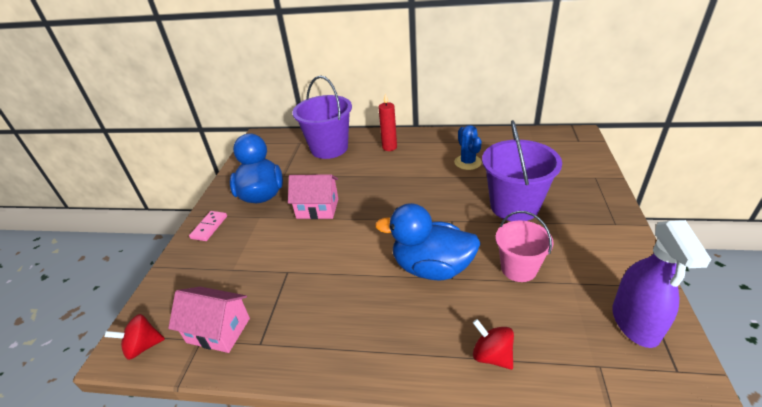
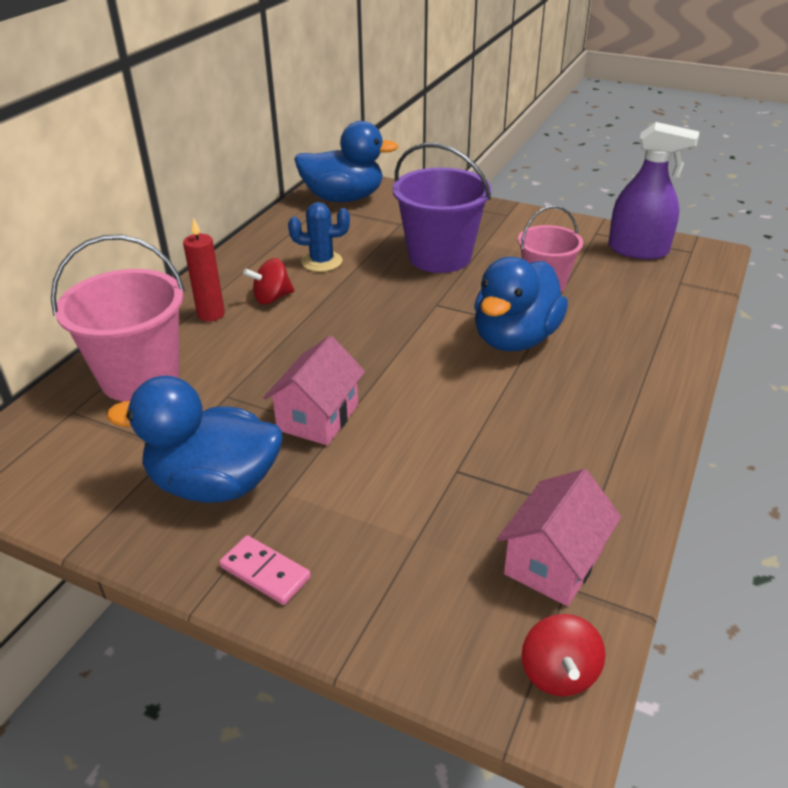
camera: 75 degrees left, 0 degrees up
purple bucket [292,76,352,159] -> pink bucket [51,235,185,401]
red spinning top [473,319,514,370] -> red spinning top moved to [243,258,294,304]
none -> blue duck [294,121,399,202]

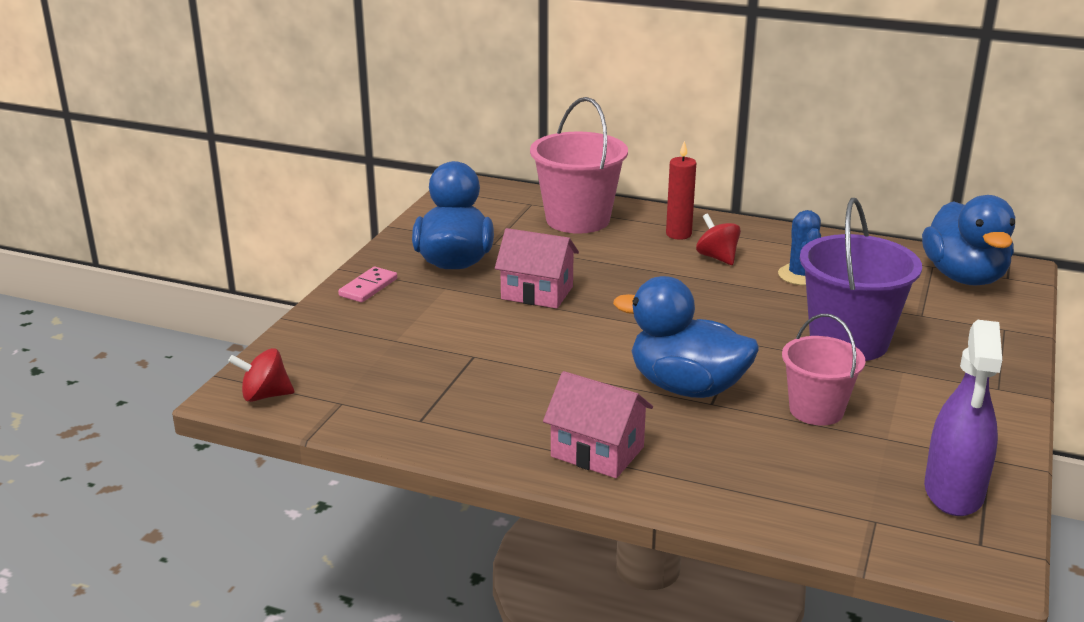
camera: 85 degrees right, 10 degrees down
pink house [497,469,621,606] -> pink house moved to [543,371,653,478]

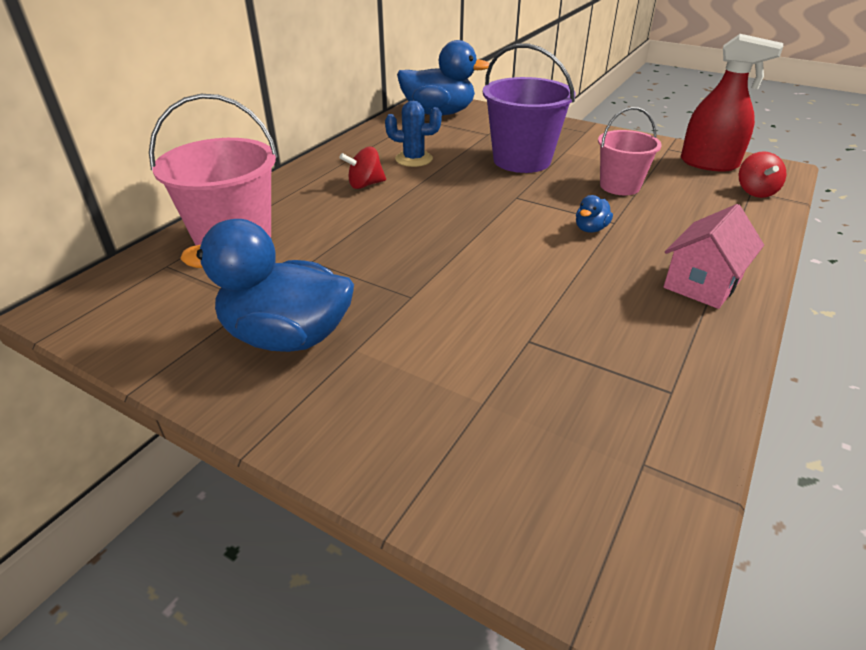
camera: 80 degrees left, 10 degrees up
red spinning top [228,348,295,402] -> red spinning top moved to [739,151,786,198]
pink domino [338,267,397,302] -> none
pink house [495,228,579,308] -> none
blue duck [613,276,759,398] -> blue duck [576,195,613,233], size x0.41
red candle [666,141,696,240] -> none
purple spray bottle [924,320,1002,516] -> red spray bottle [681,34,783,172]

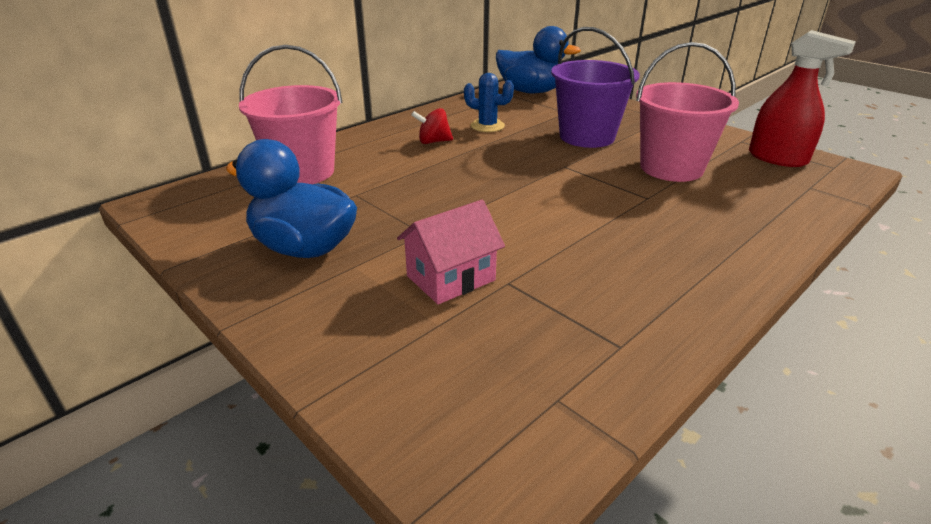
camera: 15 degrees right, 5 degrees down
blue duck [576,195,613,233] -> none
pink bucket [598,107,662,195] -> pink bucket [636,42,739,182], size x1.58
pink house [664,204,764,309] -> pink house moved to [397,200,505,304]
red spinning top [739,151,786,198] -> none

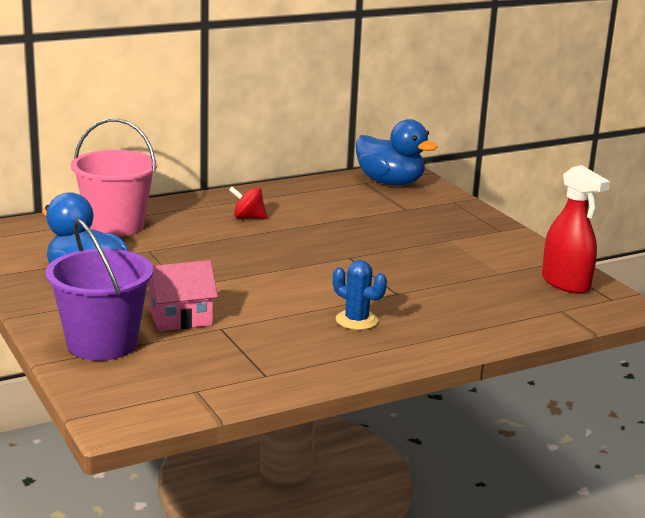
camera: 15 degrees right, 10 degrees down
blue cactus [464,73,514,132] -> blue cactus moved to [333,260,387,330]
purple bucket [551,27,640,148] -> purple bucket moved to [46,219,153,361]
pink bucket [636,42,739,182] -> none

